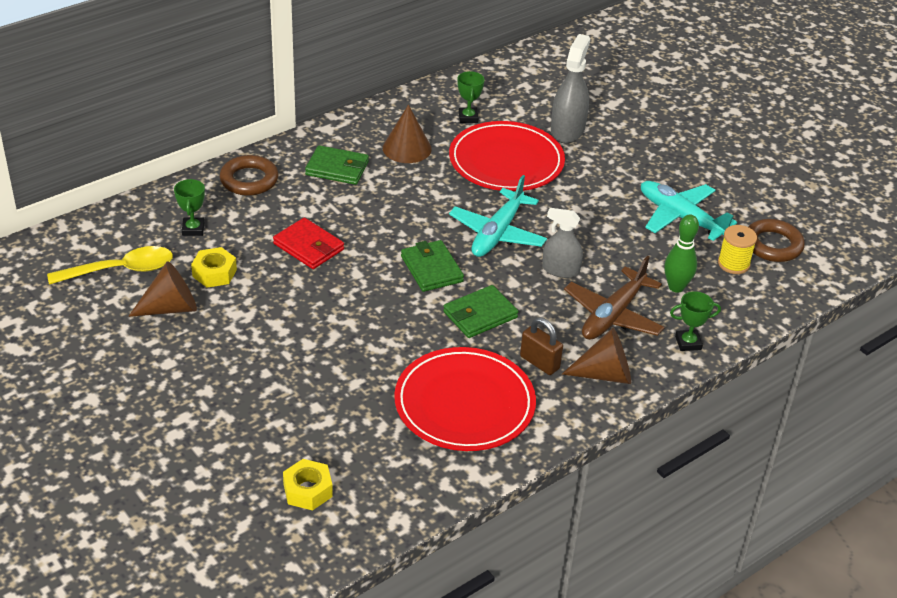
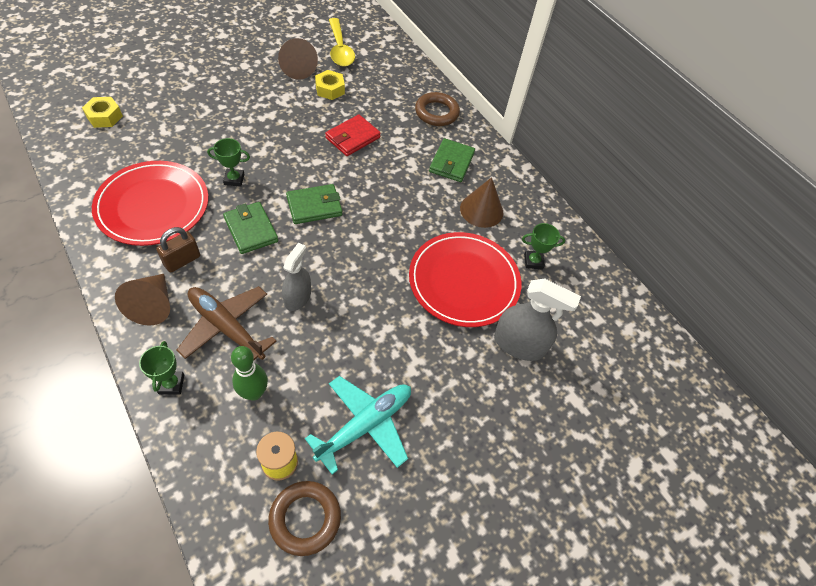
camera: 90 degrees right, 15 degrees up
green trophy [174,179,205,236] -> green trophy moved to [207,138,250,187]
turquoise plane [449,175,547,257] -> none

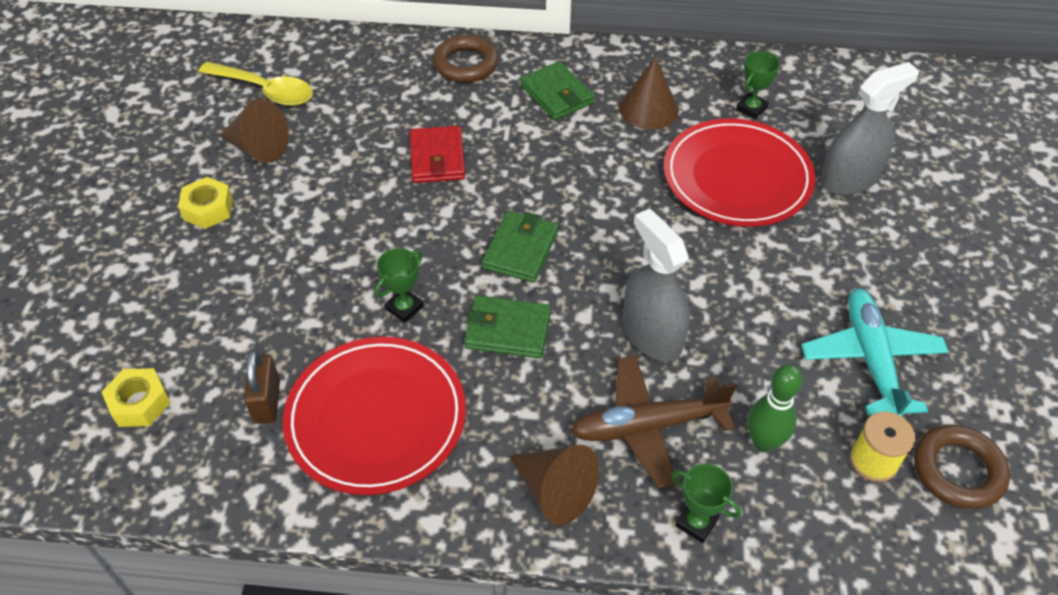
camera: 45 degrees left, 5 degrees down
brown padlock [156,227,200,273] -> brown padlock moved to [244,350,280,424]
grey spray bottle [282,243,311,311] -> grey spray bottle [623,208,690,361], size x1.50
yellow nut [315,70,345,100] -> yellow nut moved to [178,177,233,229]

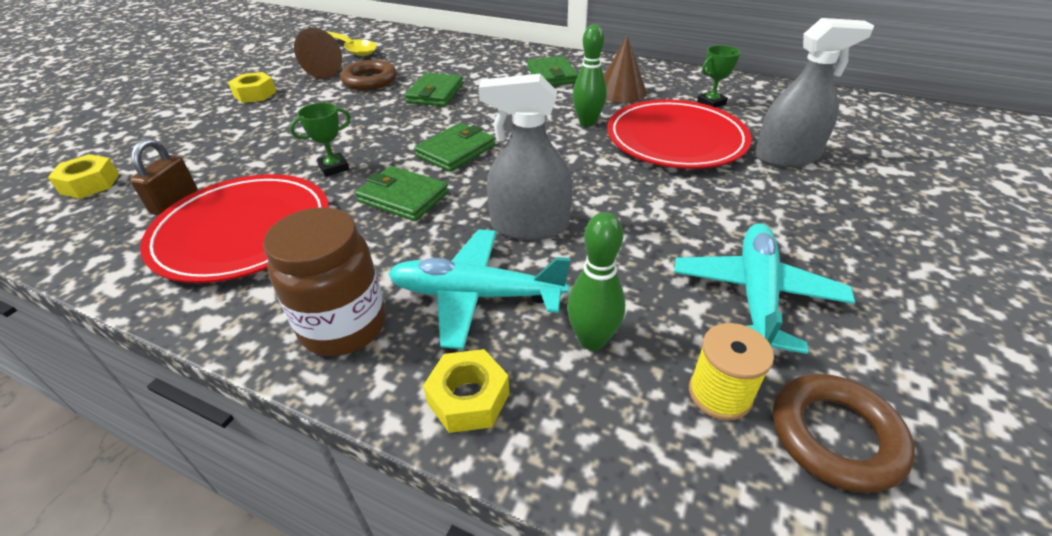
camera: 20 degrees right, 10 degrees down
red wallet [410,126,465,183] -> green wallet [405,73,463,106]
brown ring [433,35,499,83] -> brown ring moved to [340,60,397,90]
brown cone [509,445,599,525] -> brown jar [263,207,386,356]
brown plane [571,355,737,489] -> turquoise plane [388,229,570,350]
grey spray bottle [623,208,690,361] -> grey spray bottle turned 75 degrees counterclockwise [479,74,573,240]
green trophy [671,464,741,543] -> yellow nut [423,349,509,433]
none -> green bowling pin [573,24,607,126]

